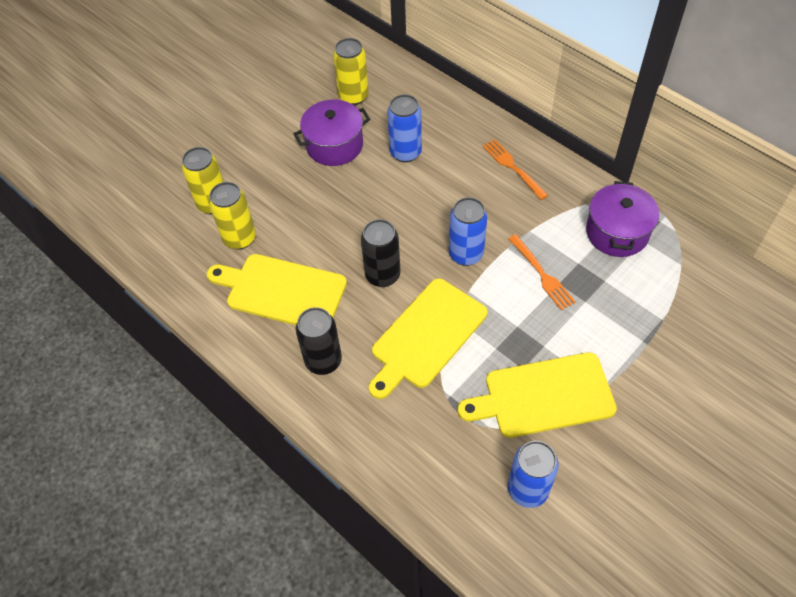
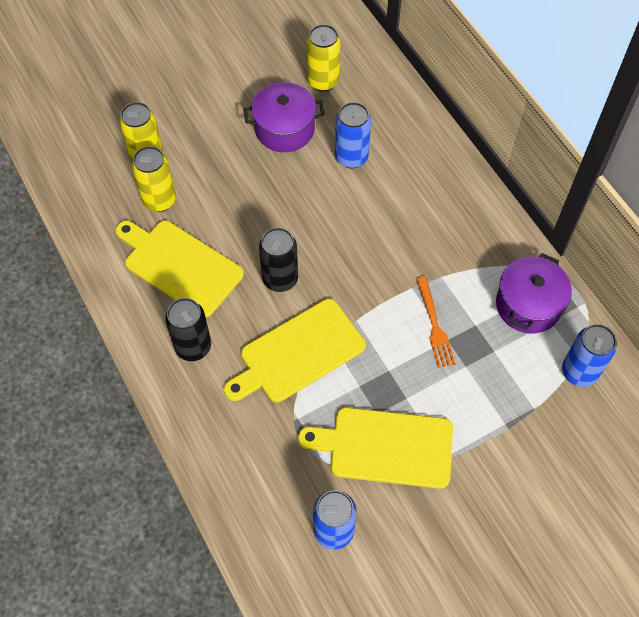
camera: 15 degrees right, 5 degrees up
blue can [449,197,487,266] -> blue can moved to [562,324,617,387]
orange fork [482,139,548,200] -> none

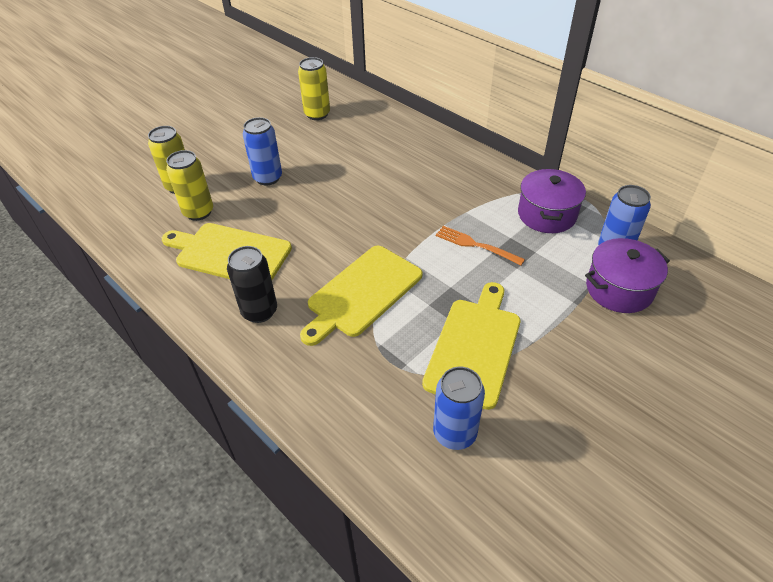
camera: 15 degrees left, 15 degrees down
purple pot [244,82,325,152] -> purple pot moved to [585,238,670,313]
black can [259,228,298,292] -> none
yellow cutting board [298,407,453,489] -> yellow cutting board turned 120 degrees clockwise [422,282,520,410]
blue can [335,102,371,168] -> blue can moved to [243,117,282,186]
orange fork [416,277,456,368] -> orange fork turned 150 degrees clockwise [436,226,525,265]

